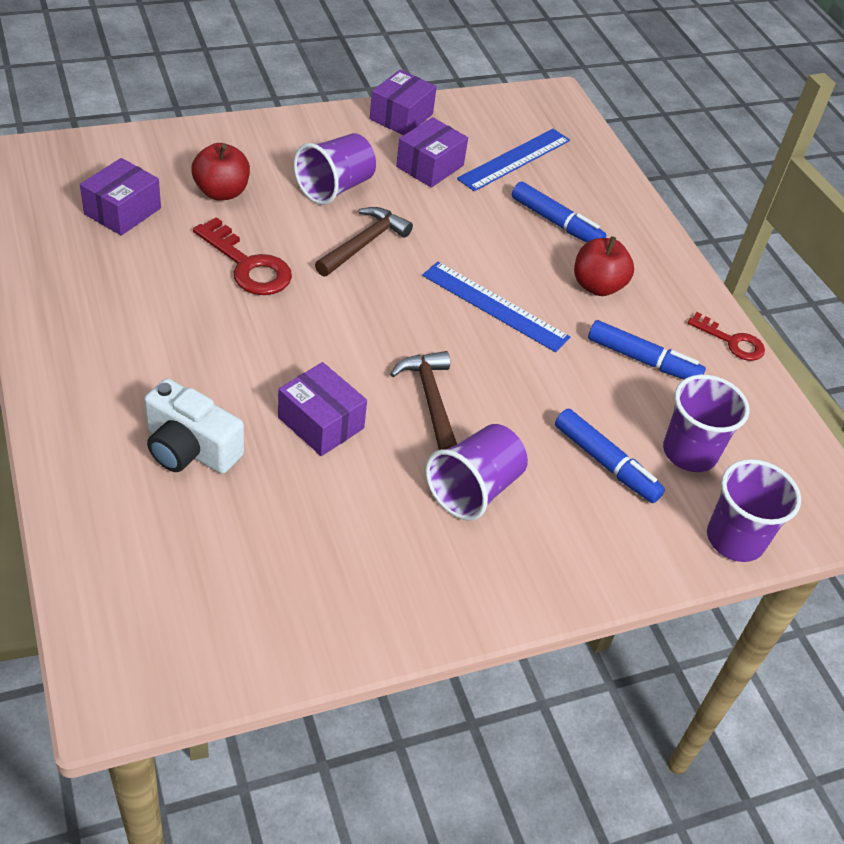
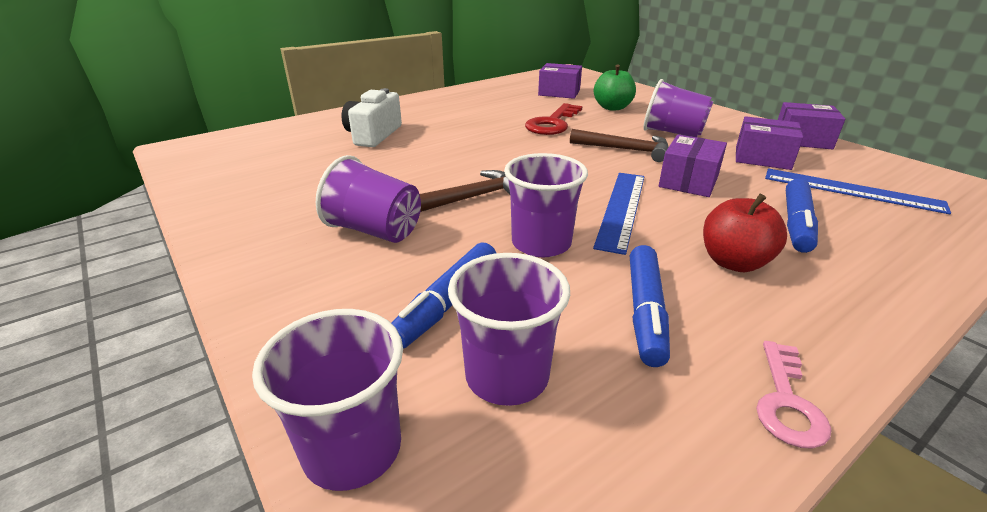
camera: 80 degrees right, 15 degrees down
red apple [191,143,250,200] -> green apple [594,65,636,111]
purple box [278,362,367,456] -> purple box moved to [659,135,727,197]
red key [688,312,765,361] -> pink key [756,341,831,449]
none -> purple cup [504,153,588,257]

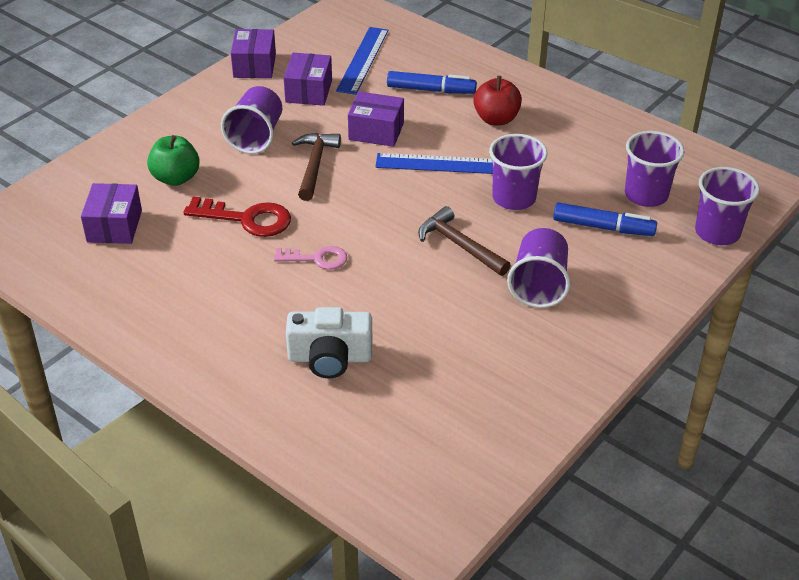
camera: 105 degrees left, 10 degrees up
blue marker [630,245,670,367] -> none
pink key [756,341,831,449] -> pink key moved to [274,246,347,270]

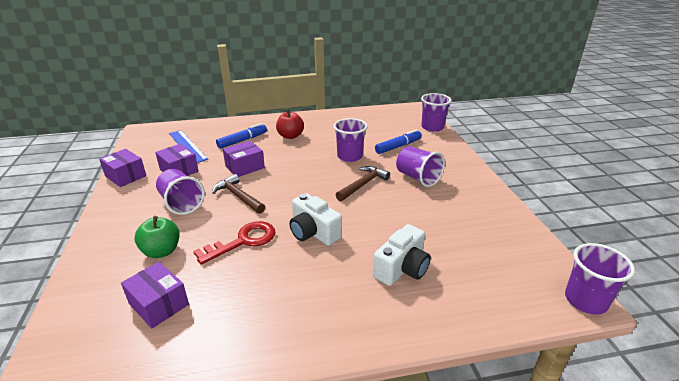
camera: 50 degrees left, 10 degrees down
pink key [274,246,347,270] -> white camera [290,193,342,246]
blue ruler [375,153,493,174] -> none
brown hammer [418,206,510,276] -> brown hammer turned 135 degrees clockwise [336,166,390,201]
purple cup [625,131,684,207] -> purple cup moved to [565,243,635,315]

